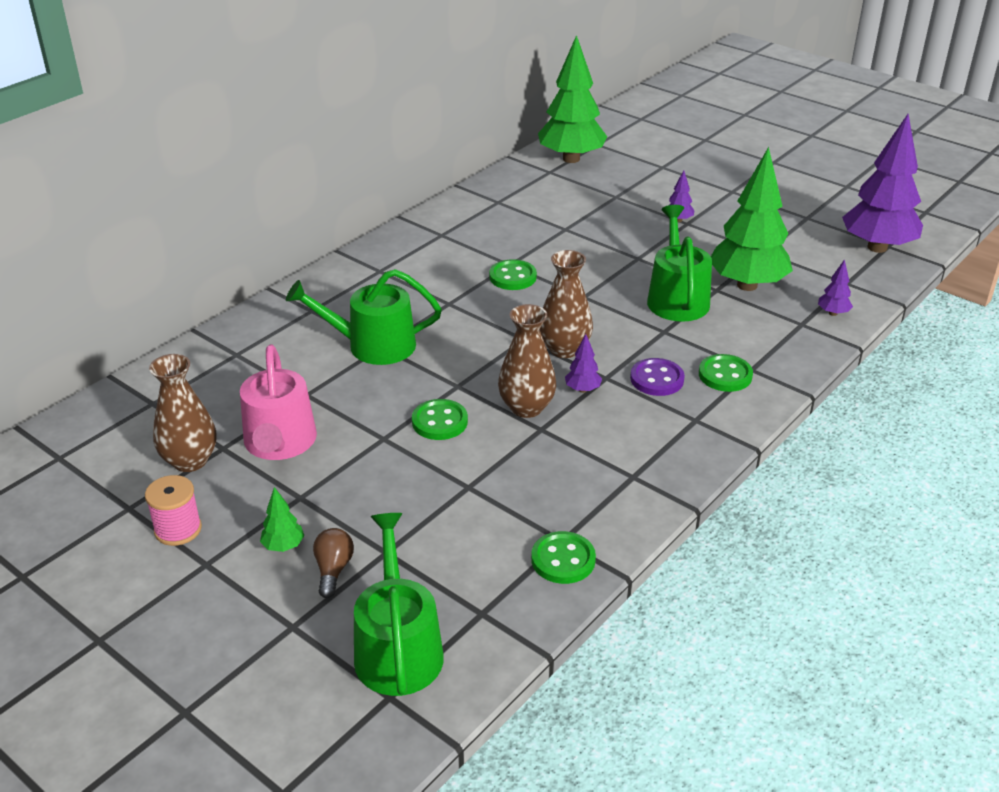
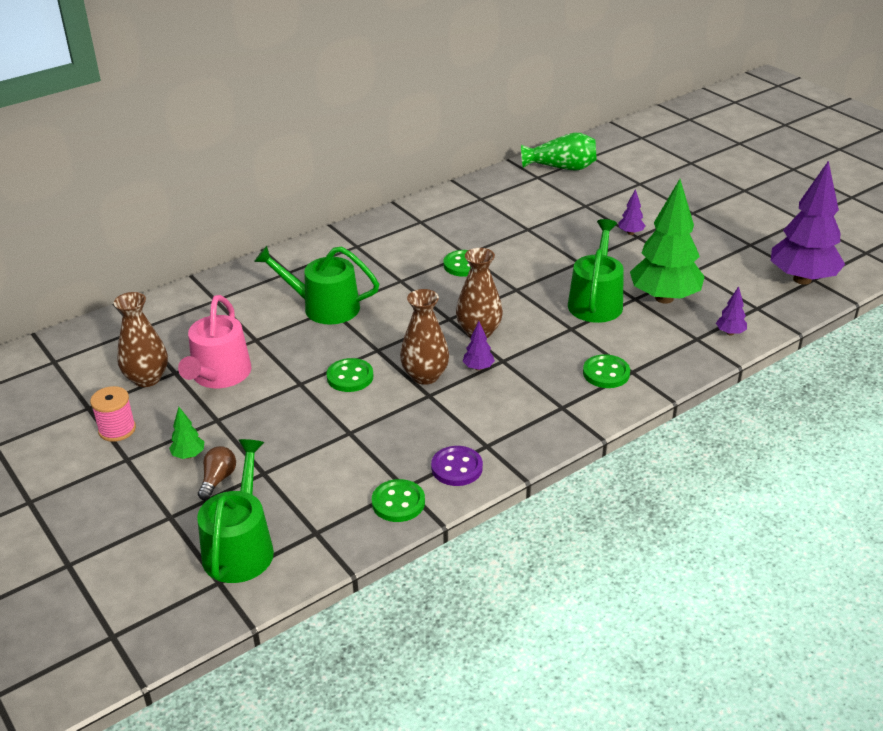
camera: 15 degrees right, 0 degrees up
green tree [538,35,607,163] -> green vase [521,133,597,171]
purple button [630,358,685,396] -> purple button moved to [431,446,483,486]

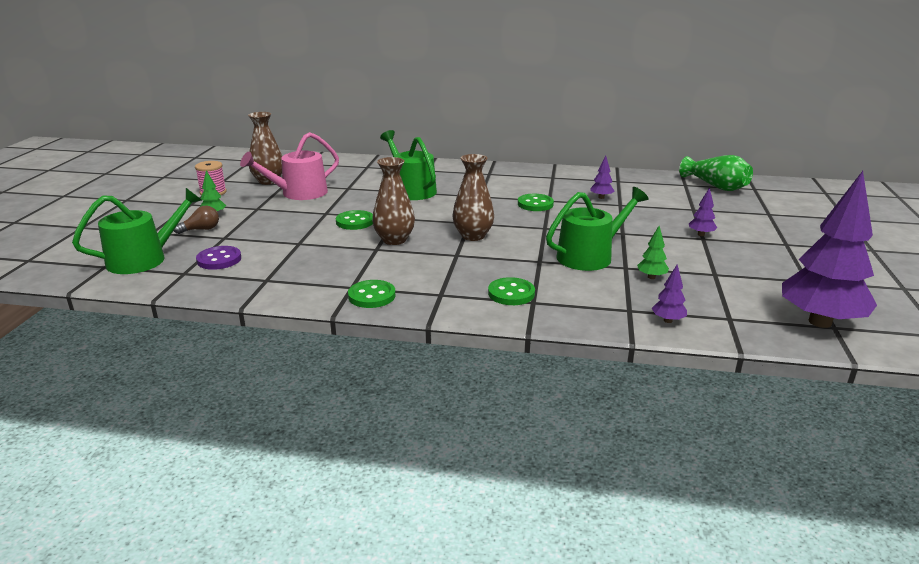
camera: 45 degrees right, 10 degrees down
green button [372,479,425,522] -> green button moved to [348,280,395,308]
purple button [431,446,483,486] -> purple button moved to [196,246,241,270]
purple tree [463,321,495,371] -> purple tree moved to [590,155,614,199]
green tree [630,179,705,304] -> green tree [637,226,669,279], size x0.40

